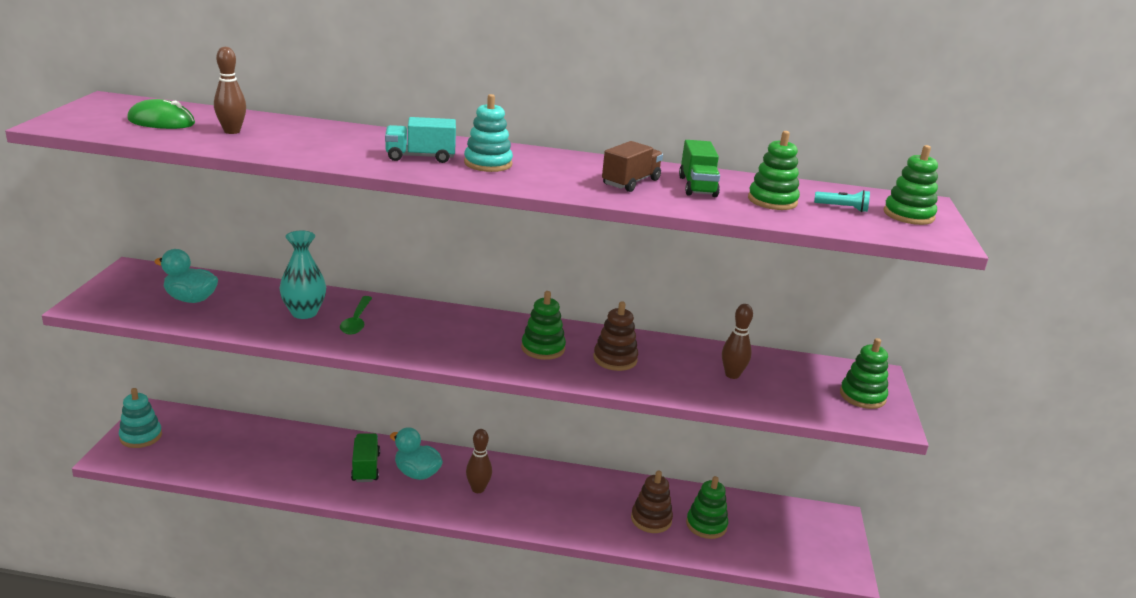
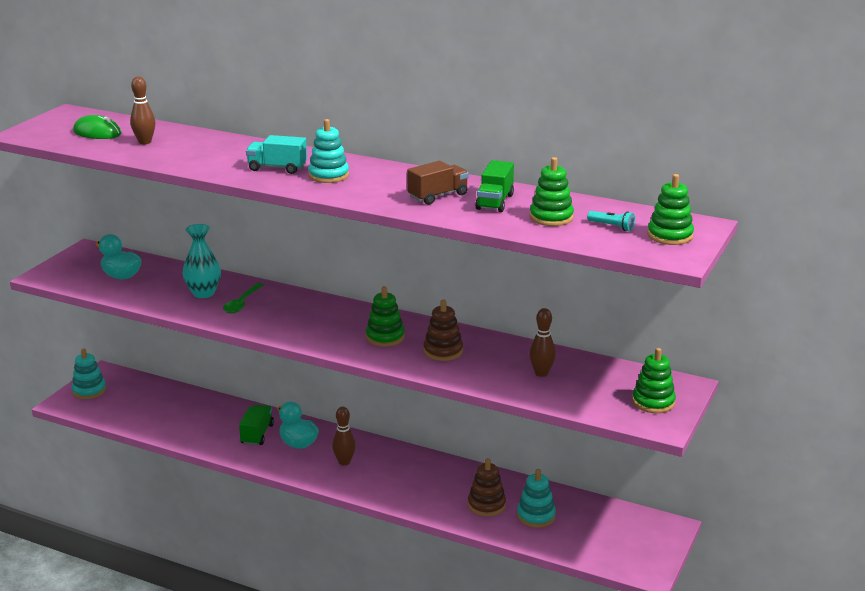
camera: 20 degrees right, 0 degrees up
green stacking toy [686,476,728,539] -> turquoise stacking toy [517,469,556,528]

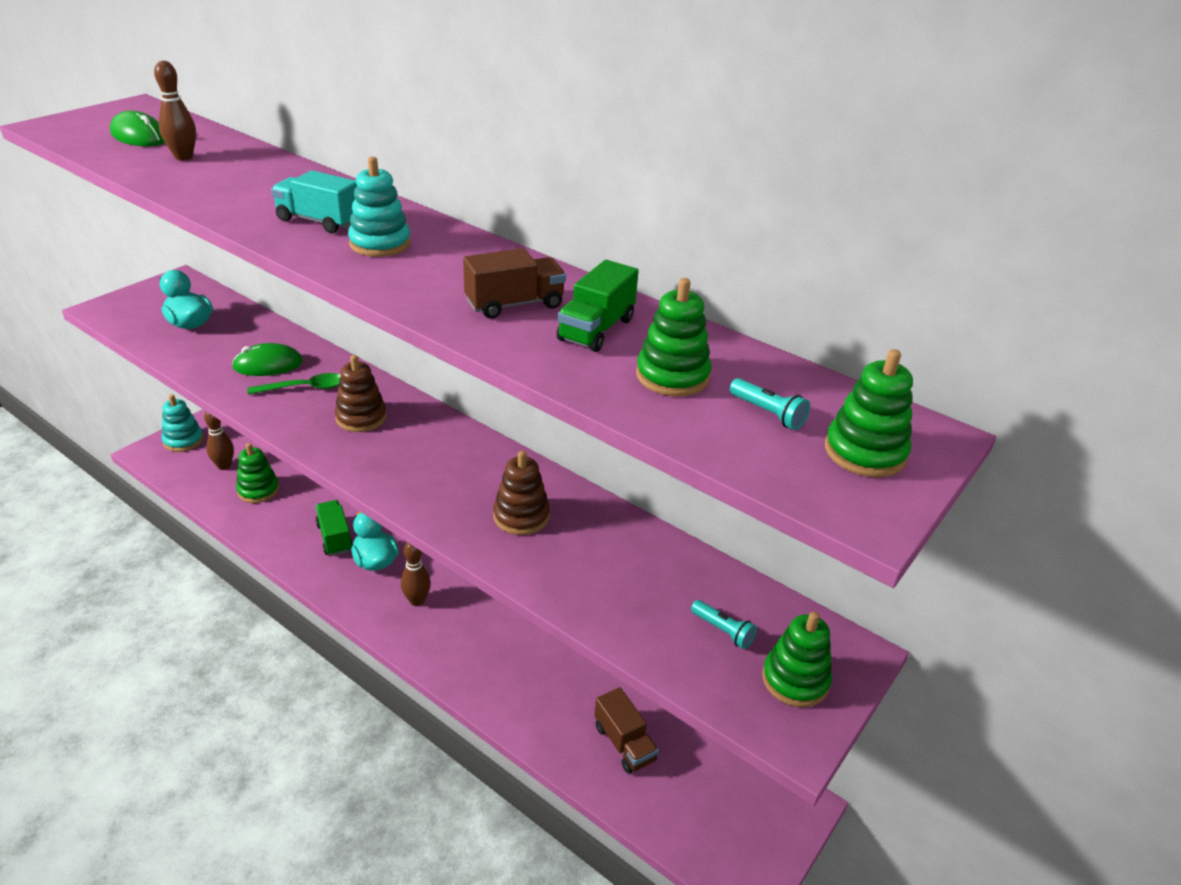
camera: 10 degrees right, 10 degrees up
turquoise vase [182,224,221,298] -> green mouse [232,343,303,376]
green spoon [223,283,264,313] -> green spoon turned 135 degrees counterclockwise [247,373,341,395]
green truck [239,404,274,446] -> green truck turned 45 degrees counterclockwise [315,500,353,556]
green stacking toy [366,286,405,347] -> green stacking toy moved to [236,443,279,503]
brown stacking toy [468,458,506,517] -> brown stacking toy moved to [335,355,387,432]
turquoise stacking toy [517,469,556,528] -> brown truck [594,687,659,774]
brown bowling pin [529,308,556,377] -> brown bowling pin moved to [204,412,234,470]
none -> turquoise flashlight [691,600,757,649]

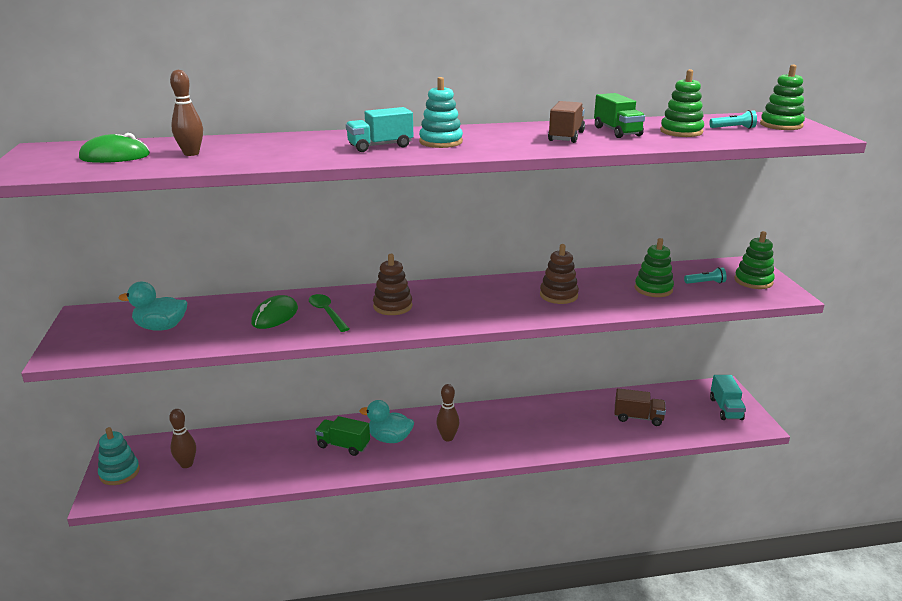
camera: 45 degrees left, 10 degrees down
green stacking toy [236,443,279,503] -> green stacking toy moved to [635,238,674,297]
green spoon [247,373,341,395] -> green spoon turned 60 degrees counterclockwise [309,294,349,332]
none -> turquoise truck [710,375,746,420]

